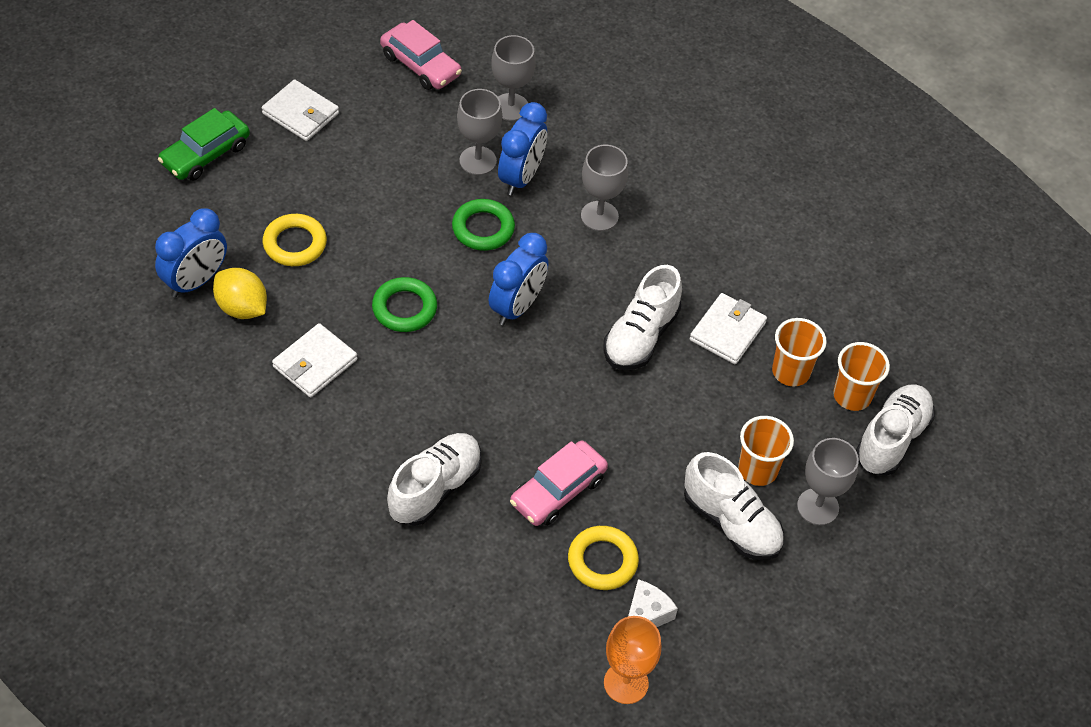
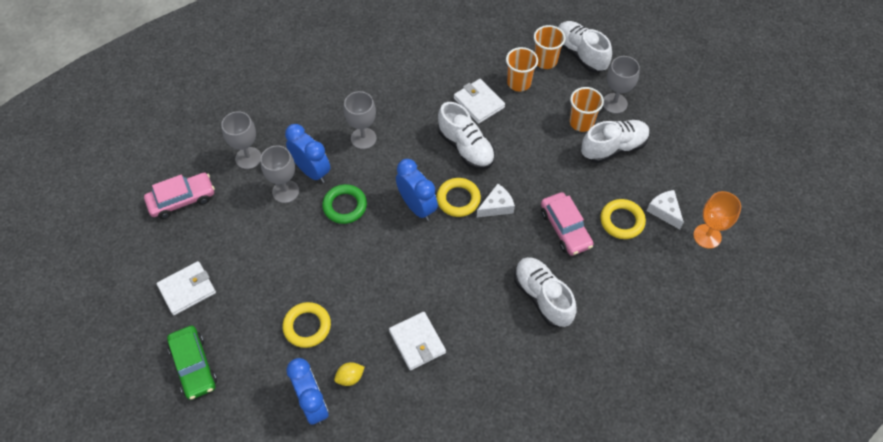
camera: 65 degrees left, 5 degrees up
yellow lemon [213,268,267,319] -> yellow lemon [334,362,365,386], size x0.61
green ring [372,277,437,332] -> none
none -> yellow ring [436,178,481,217]
none -> white cheese [477,184,515,217]

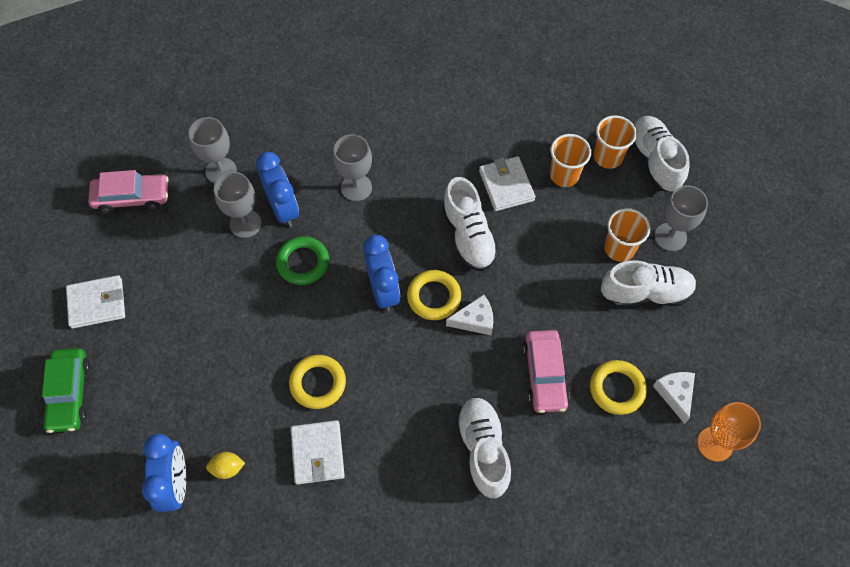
camera: 20 degrees right, 5 degrees up
yellow ring [282,302,331,348] -> yellow ring moved to [289,355,346,409]

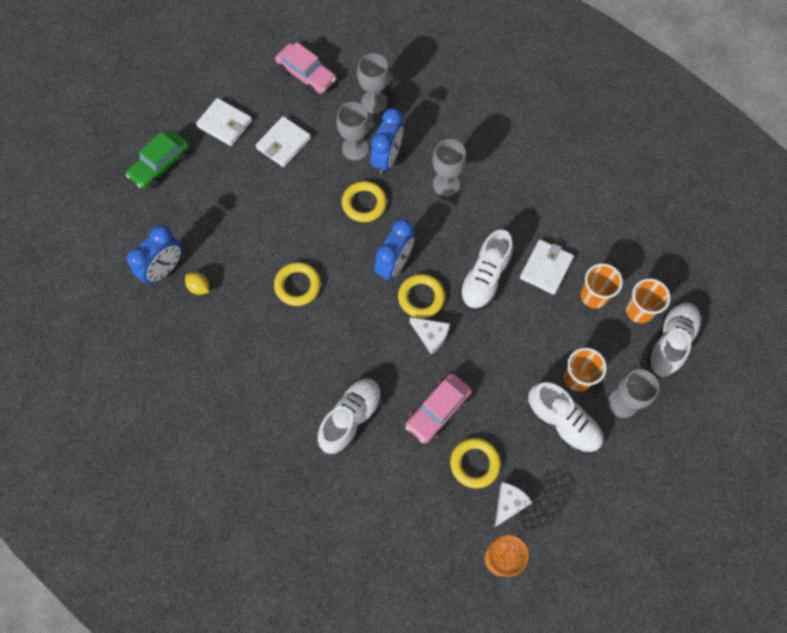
camera: 45 degrees right, 5 degrees up
green ring [276,236,329,285] -> yellow ring [342,181,387,222]
white wallet [291,420,345,485] -> white wallet moved to [256,116,311,167]

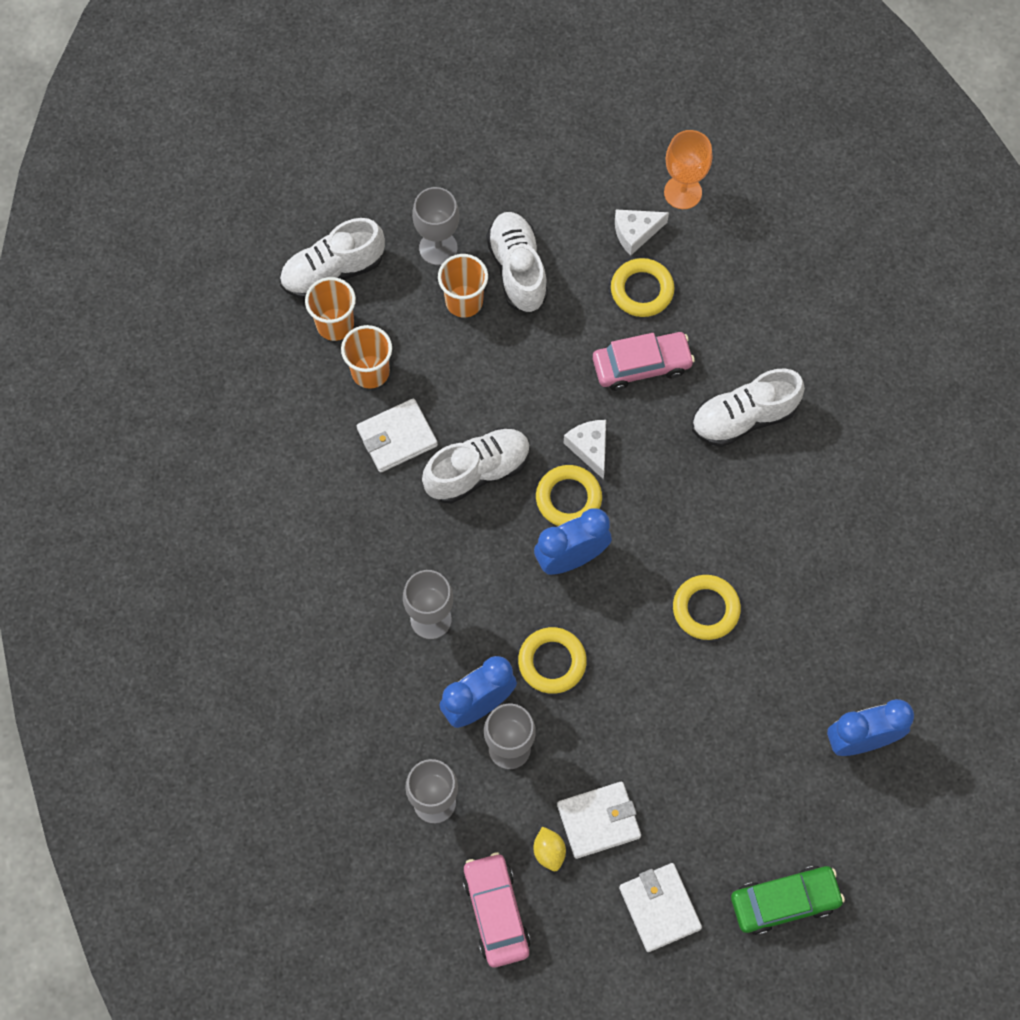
camera: 145 degrees left, 0 degrees up
yellow lemon [185,272,209,295] -> yellow lemon moved to [534,826,566,871]

